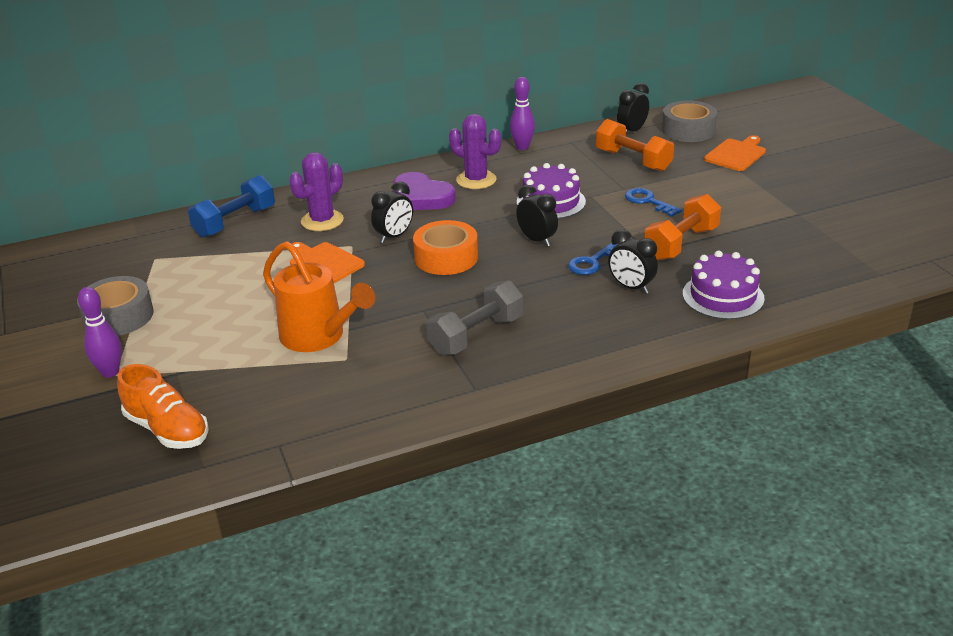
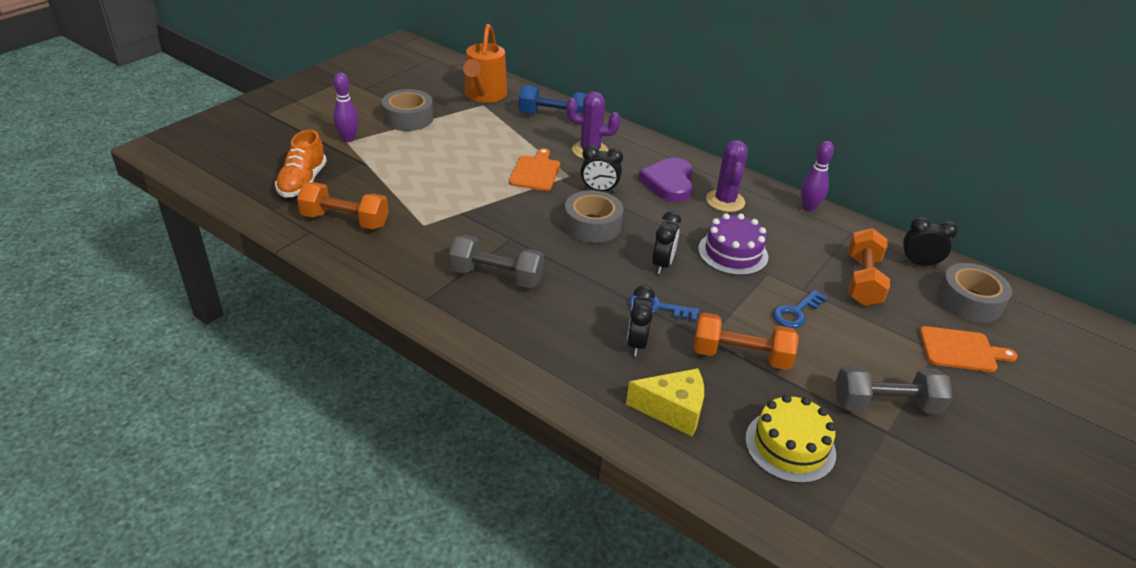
camera: 55 degrees right, 5 degrees up
orange watering can [263,241,375,352] -> orange watering can moved to [463,24,507,103]
orange tape [413,220,478,275] -> grey tape [564,190,623,243]
blue key [625,188,682,217] -> blue key turned 150 degrees counterclockwise [773,290,828,328]
purple cake [683,251,765,320] -> yellow cheese [626,368,704,437]
none -> orange dumbbell [297,182,389,229]
none -> yellow cake [745,394,836,483]
none -> grey dumbbell [835,365,952,414]

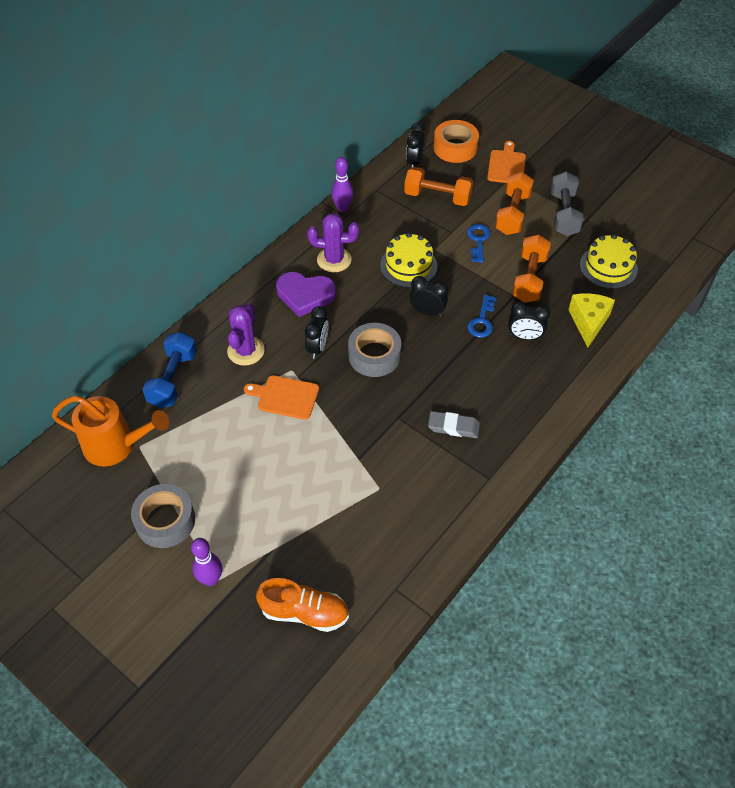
camera: 85 degrees left, 15 degrees up
orange dumbbell [297,182,389,229] -> orange dumbbell moved to [495,172,534,235]
grey dumbbell [449,235,544,288] -> grey eraser [428,411,480,438]
purple cake [698,213,768,275] -> yellow cake [380,232,437,287]
blue key [773,290,828,328] -> blue key turned 135 degrees counterclockwise [467,224,490,263]
grey tape [937,263,1012,323] -> orange tape [434,120,479,163]

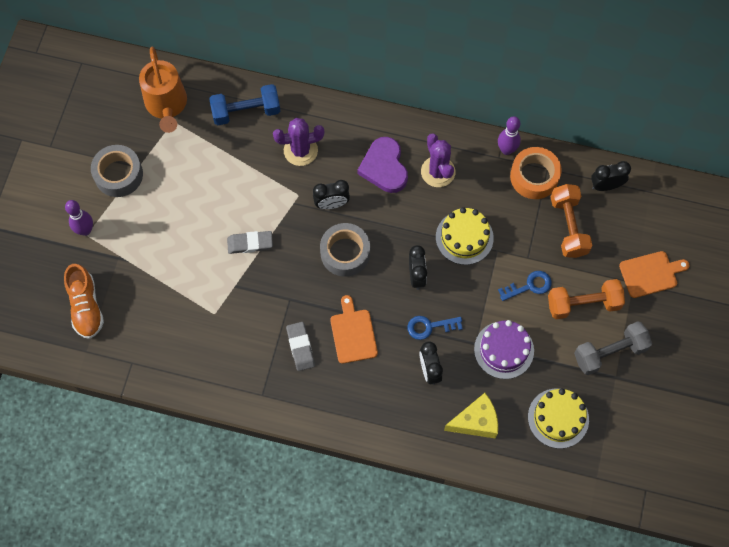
camera: 65 degrees right, 15 degrees up
orange cutting board [244,375,319,420] -> orange cutting board moved to [330,295,378,364]
orange tape [434,120,479,163] -> orange tape moved to [510,147,562,199]
orange dumbbell [512,235,551,303] -> purple cake [474,320,534,379]
none -> grey eraser [227,231,273,254]

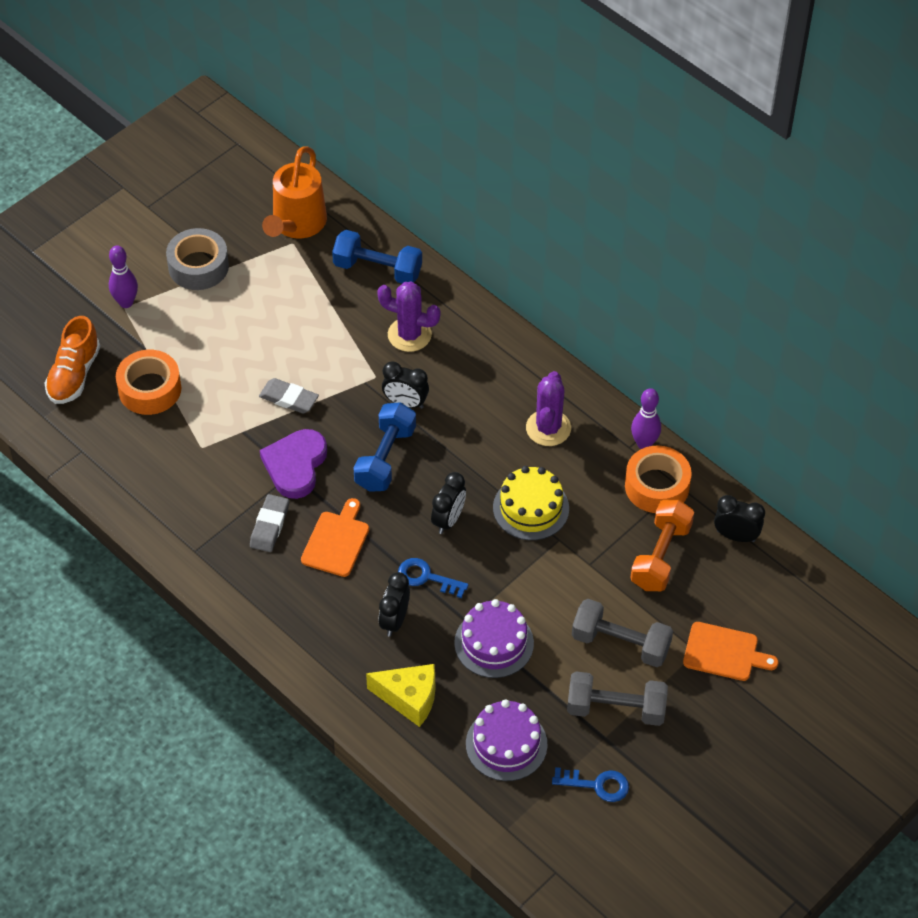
camera: 30 degrees right, 15 degrees down
grey tape [320,223,370,277] -> blue dumbbell [354,402,416,492]
purple heart [357,137,408,193] -> purple heart moved to [260,429,327,499]
blue key [498,271,552,301] -> blue key moved to [552,767,629,802]
yellow cake [528,388,589,449] -> purple cake [466,699,548,781]
orange dumbbell [548,279,625,319] -> grey dumbbell [572,599,673,667]
none -> orange tape [116,350,181,415]

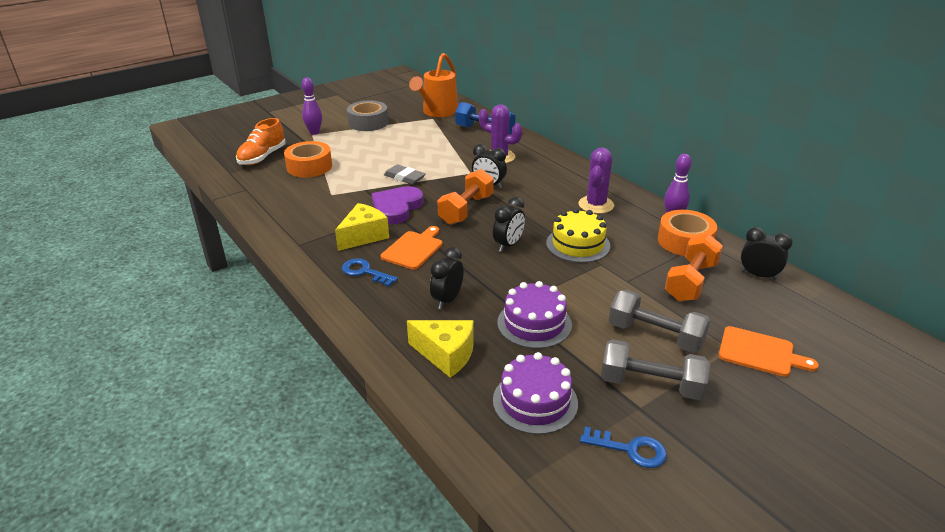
camera: 10 degrees right, 20 degrees down
grey eraser [250,494,289,552] -> yellow cheese [335,203,389,251]
blue dumbbell [354,402,416,492] -> orange dumbbell [437,169,494,225]
blue key [398,558,469,598] -> blue key moved to [342,258,398,287]

